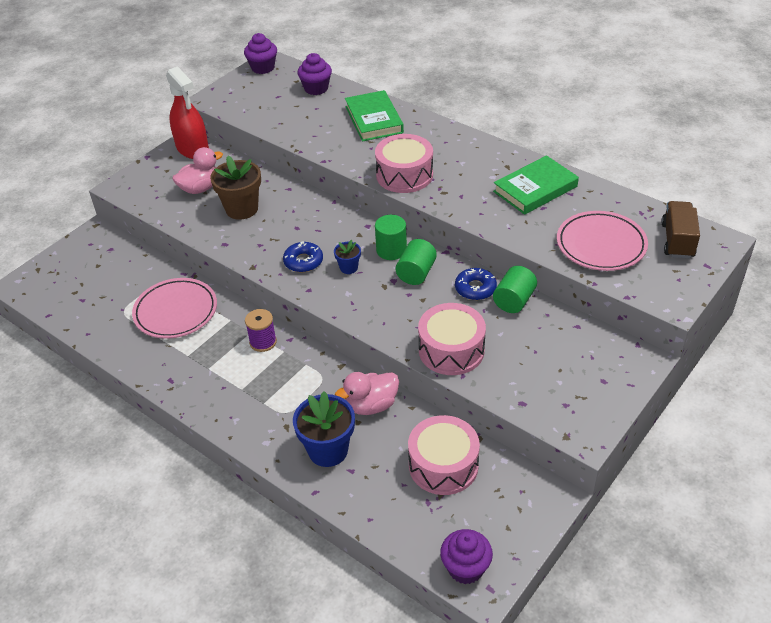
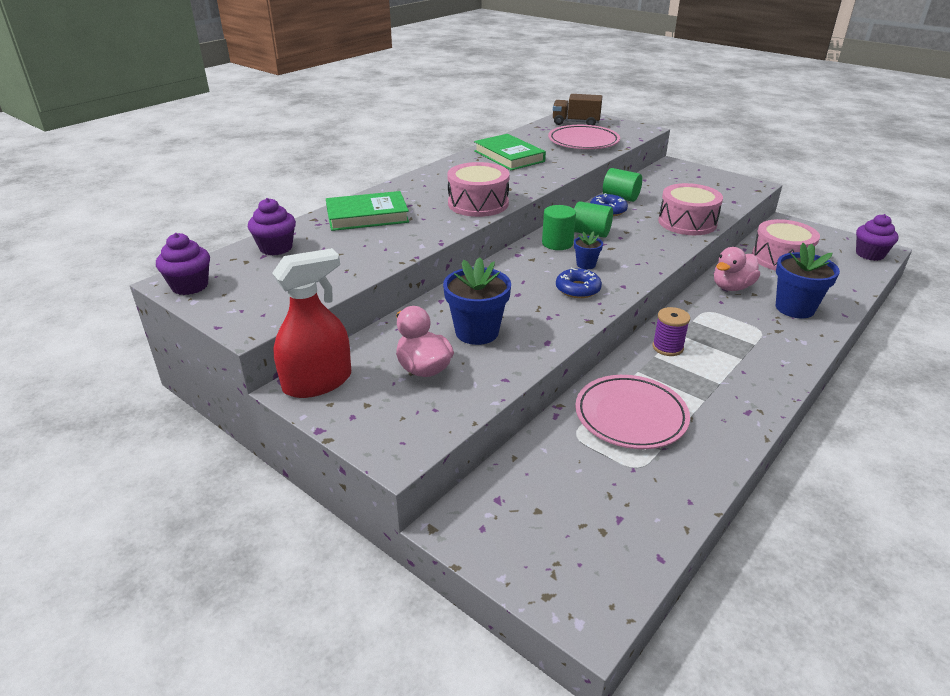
camera: 90 degrees left, 10 degrees down
brown flower pot [210,156,261,220] -> blue flower pot [443,257,511,345]
pink duck [335,372,399,415] -> pink duck turned 75 degrees clockwise [714,247,760,291]

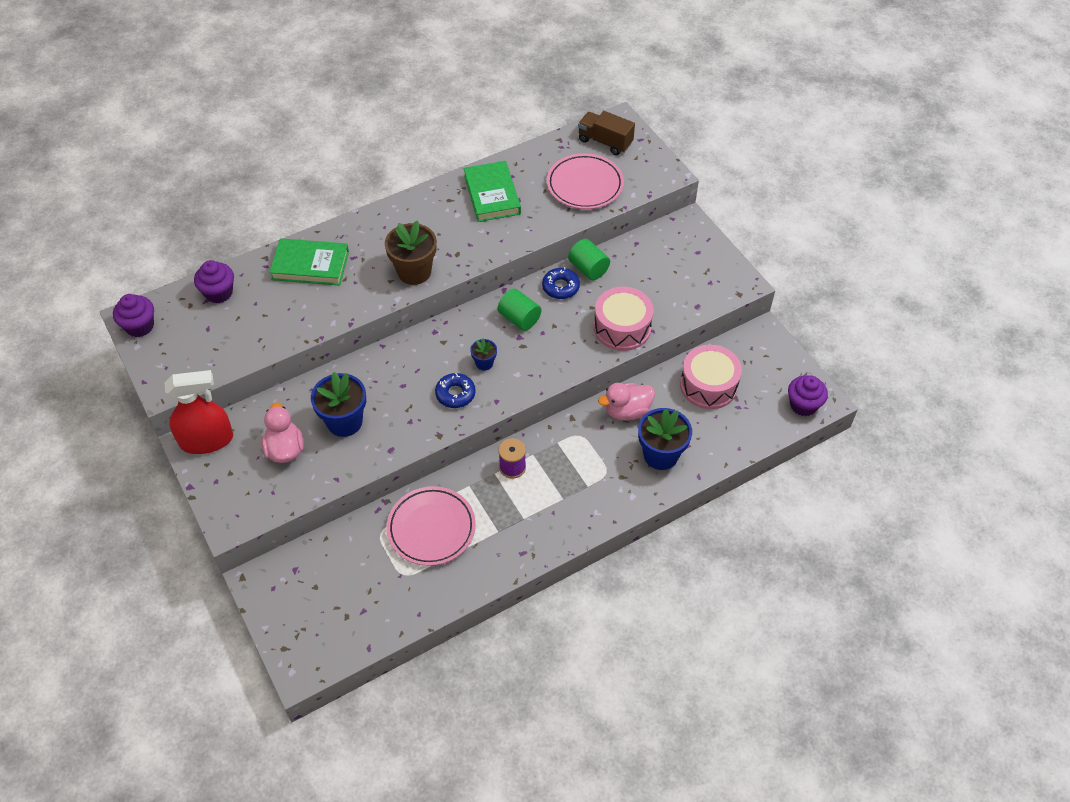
camera: 20 degrees right, 20 degrees up
pink drum [447,162,510,217] -> brown flower pot [385,221,437,285]
green cylinder [542,205,576,250] -> none

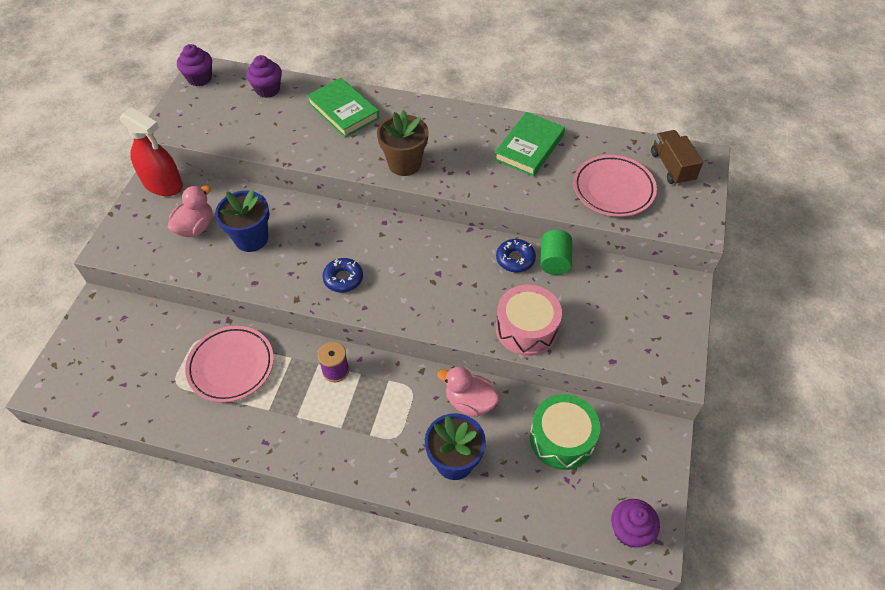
camera: 45 degrees right, 0 degrees up
blue flower pot [470,338,497,370] -> none
green cylinder [498,289,541,331] -> none
pink drum [680,345,742,409] -> green drum [530,394,601,470]

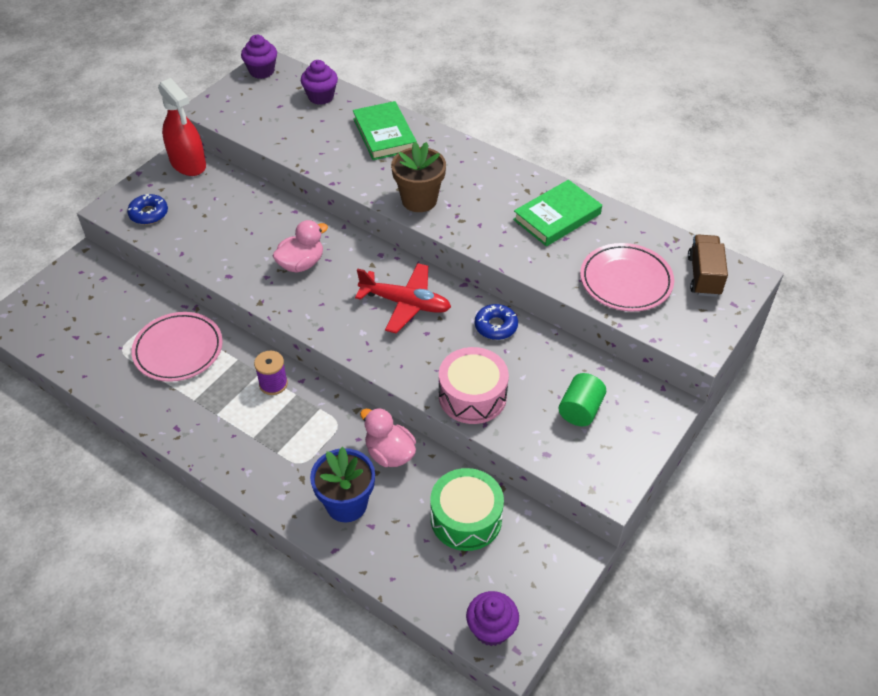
camera: 20 degrees right, 5 degrees down
pink duck [168,186,212,237] -> pink duck moved to [272,220,328,273]
blue flower pot [215,190,270,252] -> none
blue donut [322,258,363,293] -> blue donut moved to [127,194,168,225]
green cylinder [540,230,572,275] -> green cylinder moved to [558,373,606,426]
none -> red plane [355,263,451,334]

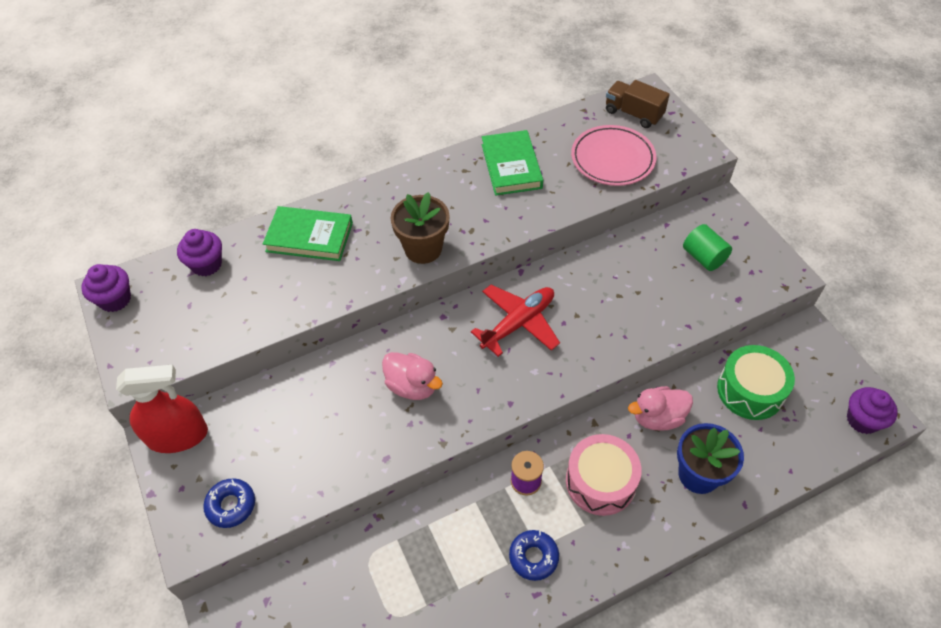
camera: 60 degrees left, 5 degrees up
pink plate [132,312,223,382] -> none
pink duck [272,220,328,273] -> pink duck turned 135 degrees clockwise [382,352,443,400]
pink drum [439,347,509,424] -> pink drum moved to [566,434,642,516]
blue donut [475,304,518,340] -> blue donut moved to [509,530,559,581]

